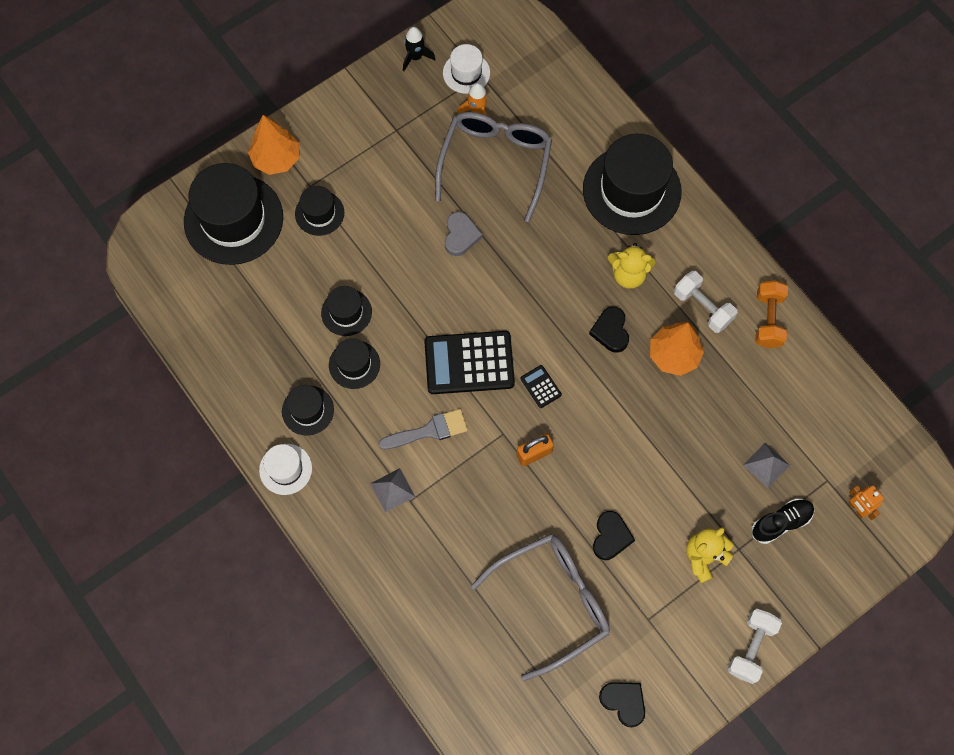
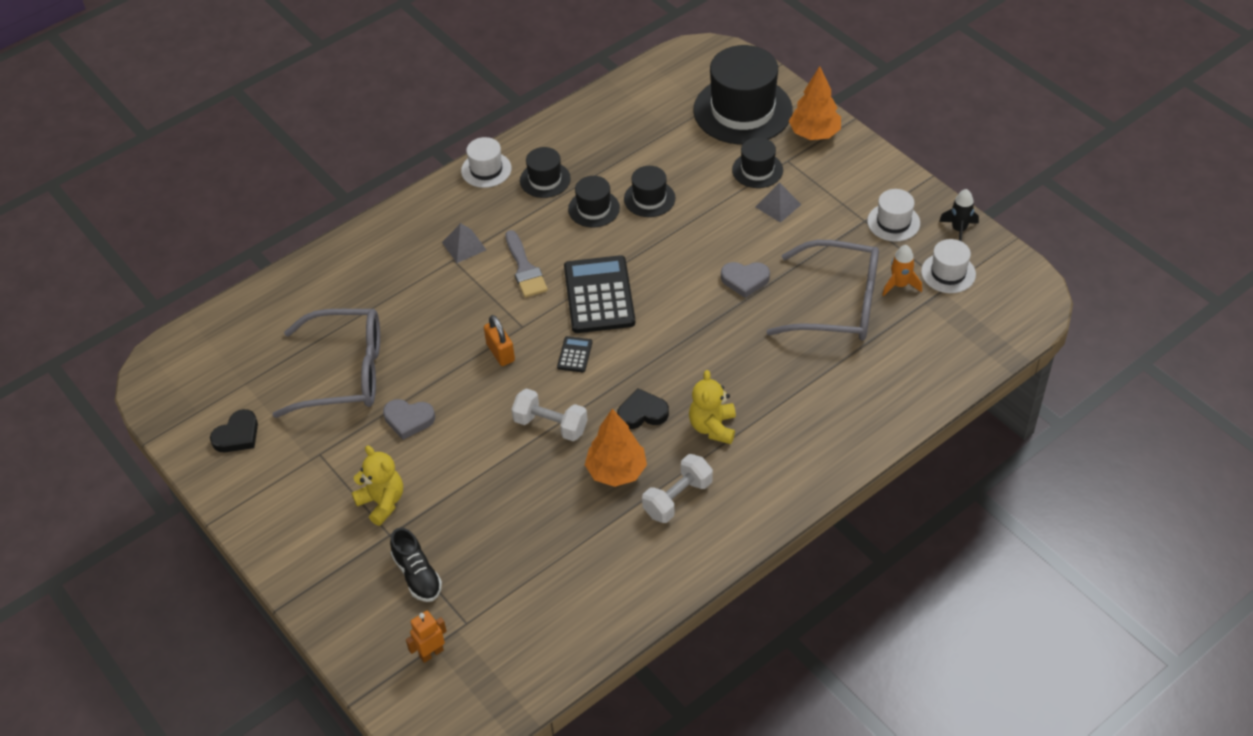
camera: 90 degrees right, 20 degrees down
grey glasses [471,534,610,681] -> grey glasses turned 60 degrees counterclockwise [273,309,380,418]
black calculator [520,365,562,408] -> black calculator turned 45 degrees counterclockwise [557,336,592,372]
black hat [583,133,681,235] -> none
black heart [593,511,635,560] -> grey heart [383,399,435,440]
white dumbbell [728,609,782,684] -> white dumbbell moved to [511,388,588,441]
grey pyramid [743,443,790,488] -> grey pyramid moved to [755,182,801,223]
orange dumbbell [756,280,788,348] -> none
none -> white hat [867,189,920,242]

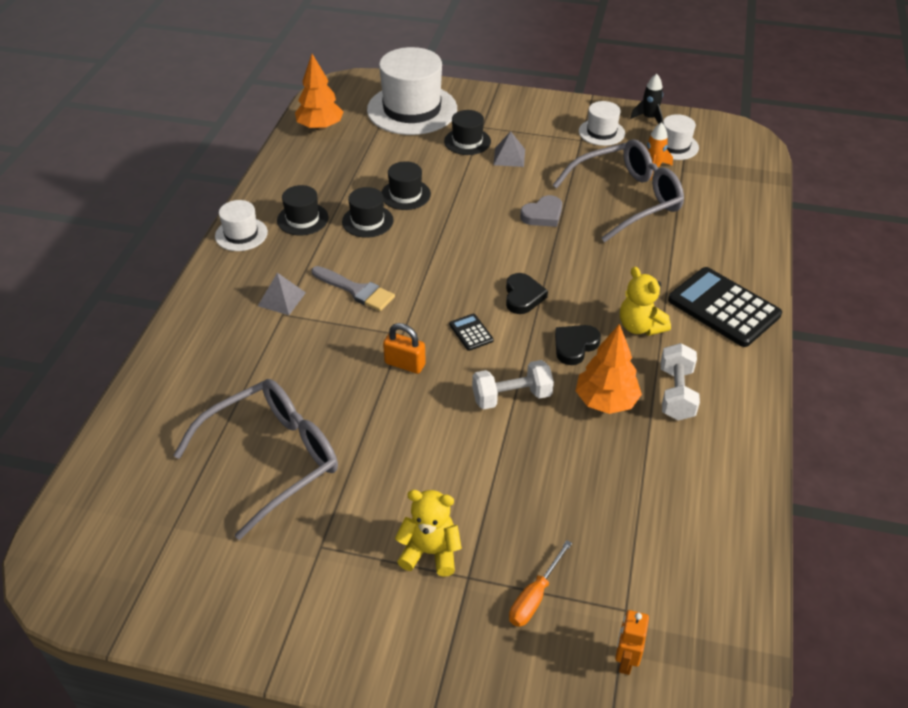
camera: 40 degrees left, 5 degrees down
black heart [210,409,258,452] -> black heart moved to [506,273,548,314]
grey heart [383,399,435,440] -> none
black shoe [390,528,442,602] -> orange screwdriver [509,540,572,627]
black calculator [564,255,635,333] -> black calculator moved to [668,267,782,347]
black hat [694,45,793,144] -> white hat [367,47,457,135]
orange tree [789,66,841,140] -> orange tree moved to [295,54,344,131]

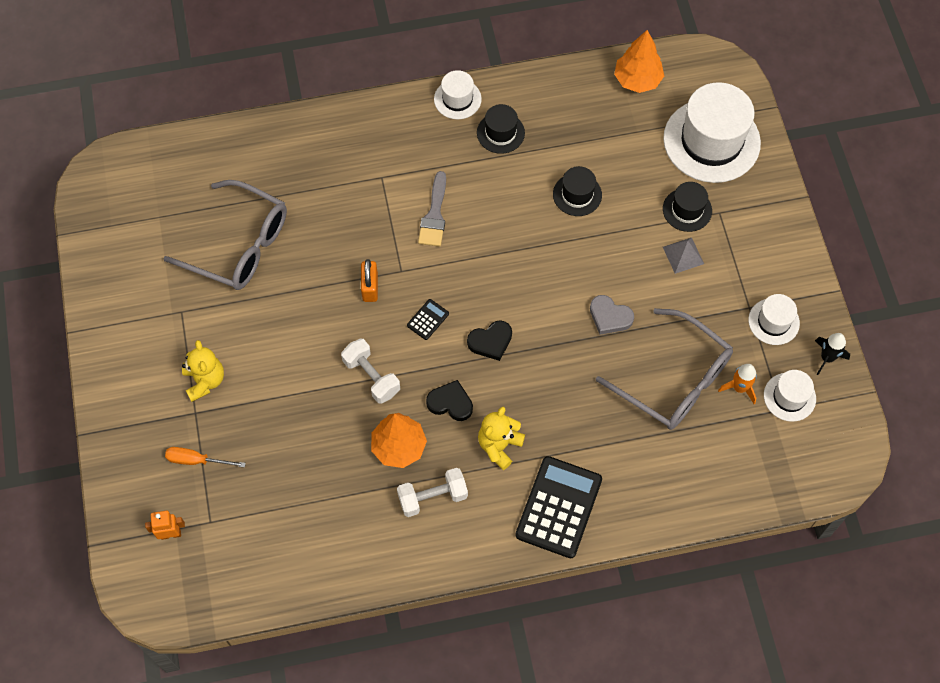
camera: 65 degrees right, 20 degrees up
grey pyramid [258,273,306,315] -> none
black hat [342,187,394,238] -> none

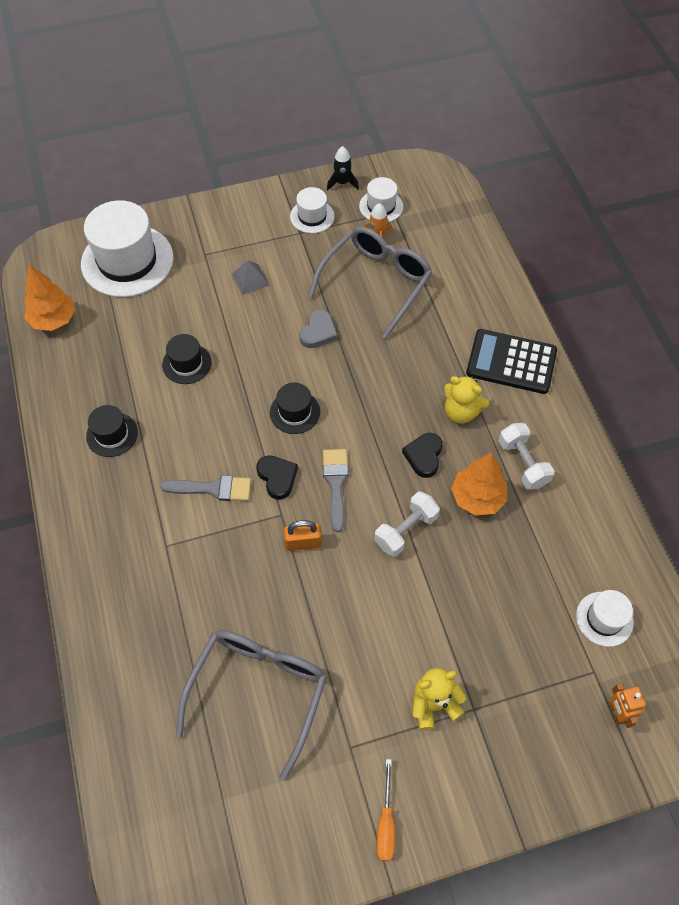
camera: 95 degrees left, 5 degrees down
orange screwdriver [165,447,246,468] -> orange screwdriver moved to [377,759,395,861]
black calculator [407,299,449,340] -> grey brush [323,449,349,532]
white hat [434,70,482,119] -> white hat moved to [576,590,634,647]
black heart [467,320,512,361] -> black heart moved to [256,455,298,500]
black hat [663,182,712,232] -> black hat moved to [270,383,320,434]

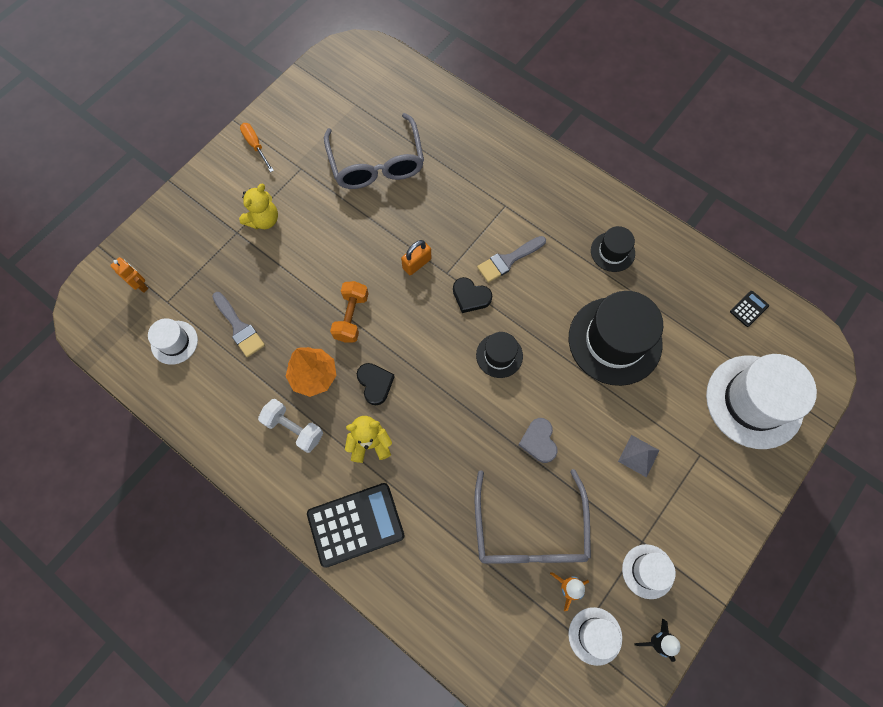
camera: 145 degrees right, 10 degrees up
orange tree [24,264,76,331] -> black calculator [730,291,769,327]
black hat [162,334,211,384] -> black hat [569,291,663,386], size x2.01
grey brush [323,449,349,532] -> grey brush moved to [212,292,265,357]
white dumbbell [375,492,440,557] -> orange dumbbell [330,281,369,343]

